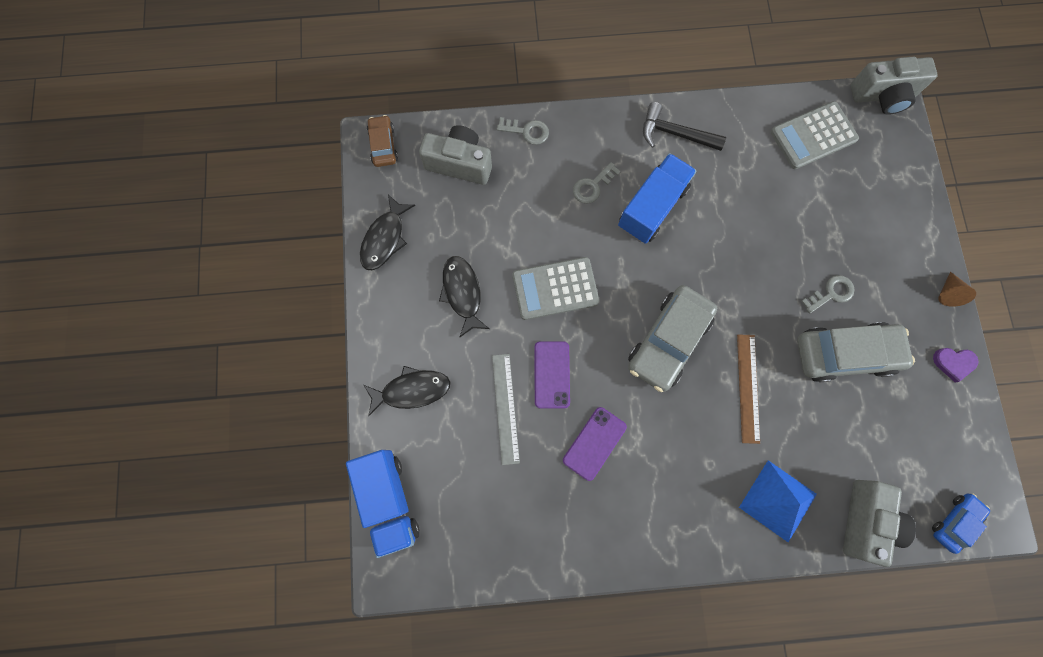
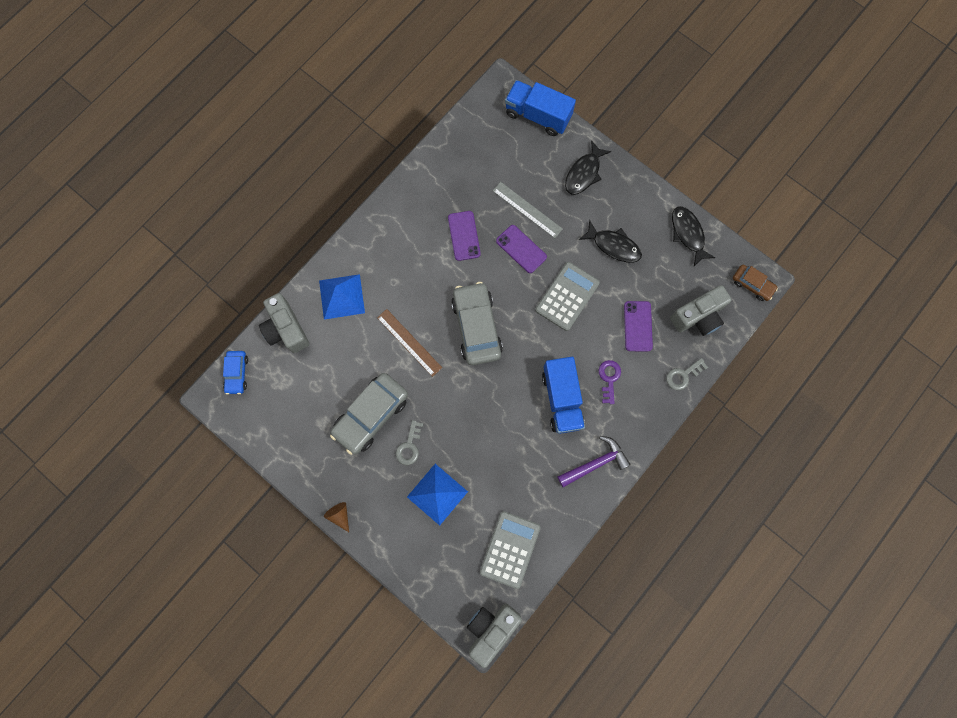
camera: 135 degrees right, 0 degrees up
grey key [573,162,621,204] -> purple key [599,360,621,404]
black hammer [643,102,726,151] -> purple hammer [557,436,631,487]
purple heart [933,348,979,382] -> none
none -> blue pyramid [407,464,468,526]
none -> purple phone [624,301,653,351]

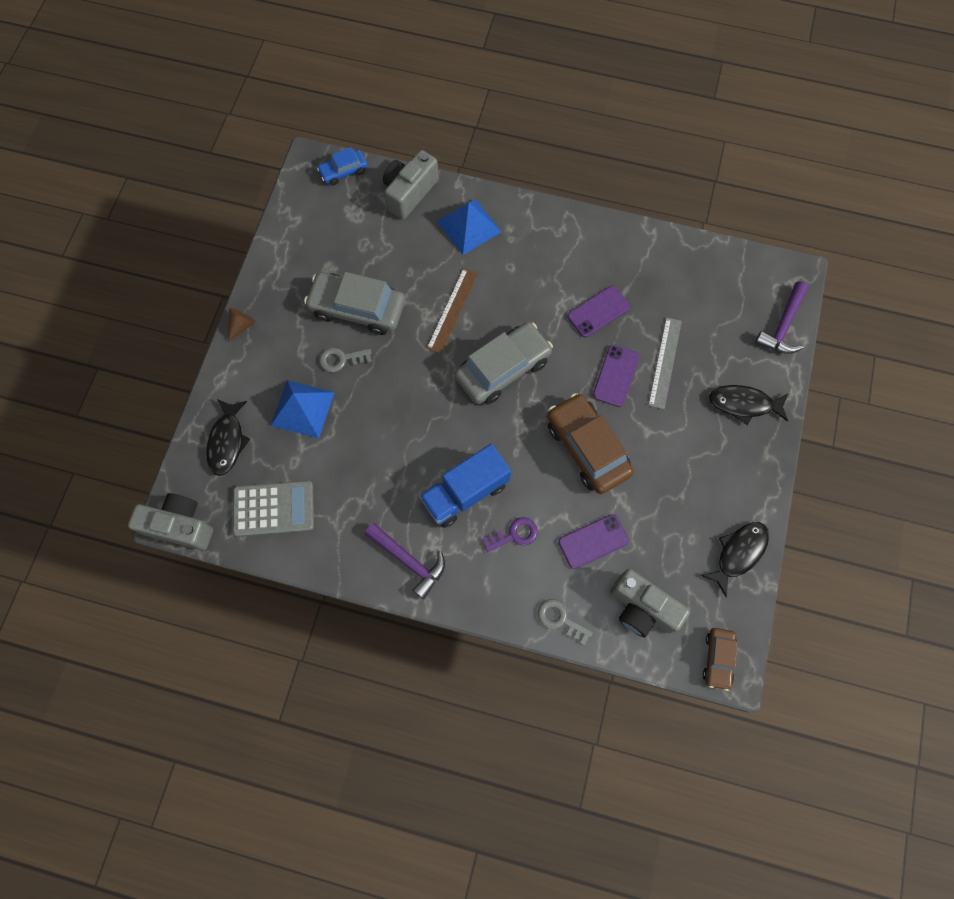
camera: 65 degrees right, 5 degrees down
blue truck [505,80,576,136] -> purple hammer [755,281,808,354]
grey calculator [535,262,600,331] -> brown car [547,393,634,494]
black fish [579,220,642,263] -> black fish moved to [206,399,250,476]

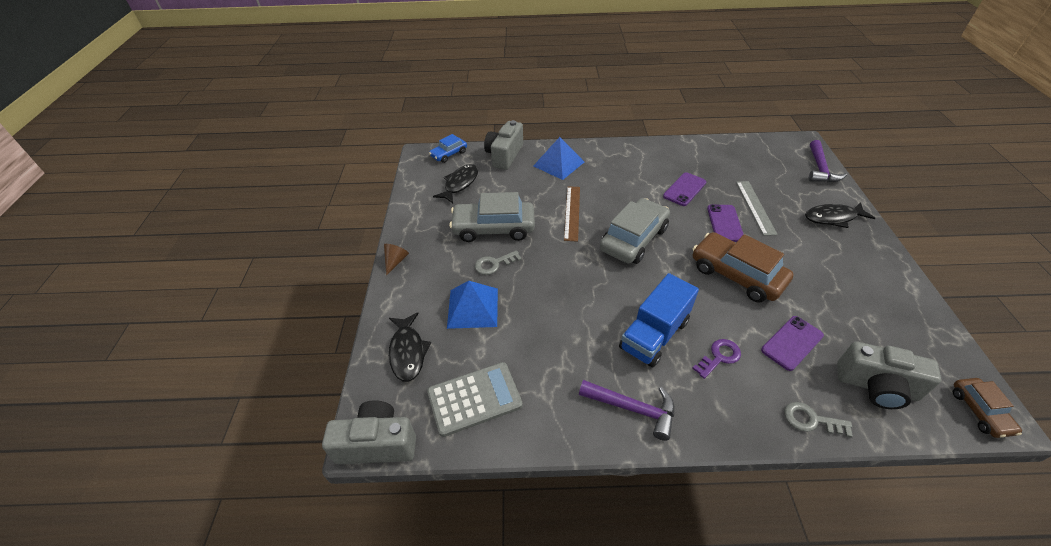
camera: 15 degrees left, 25 degrees down
black fish [701,522,769,597] -> black fish moved to [433,164,478,203]

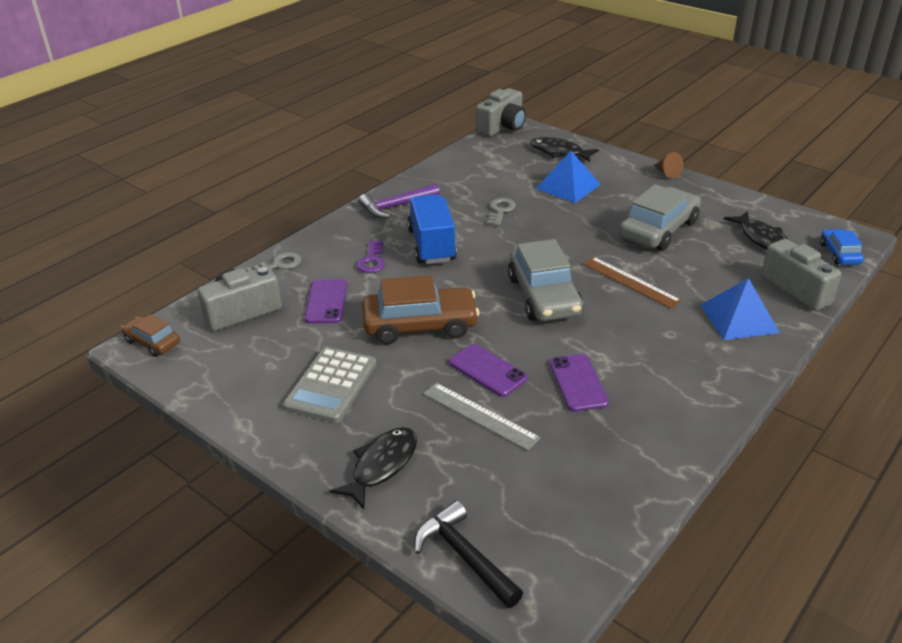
camera: 130 degrees right, 10 degrees down
grey calculator [427,362,523,437] -> grey calculator moved to [283,347,376,423]
grey key [475,250,522,275] -> grey key moved to [487,198,516,226]
purple hammer [809,140,847,183] -> black hammer [414,500,523,608]

